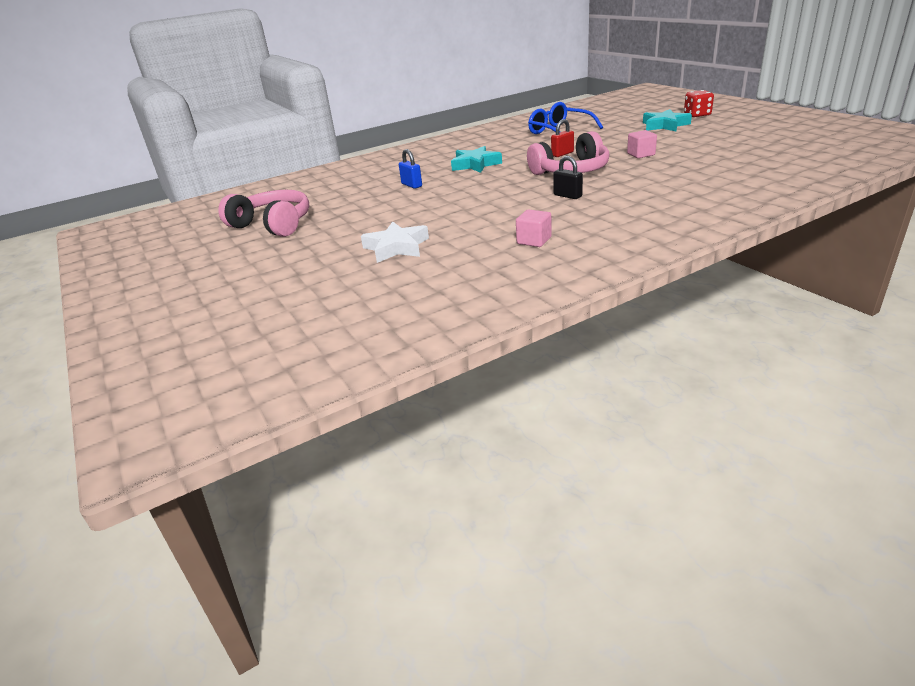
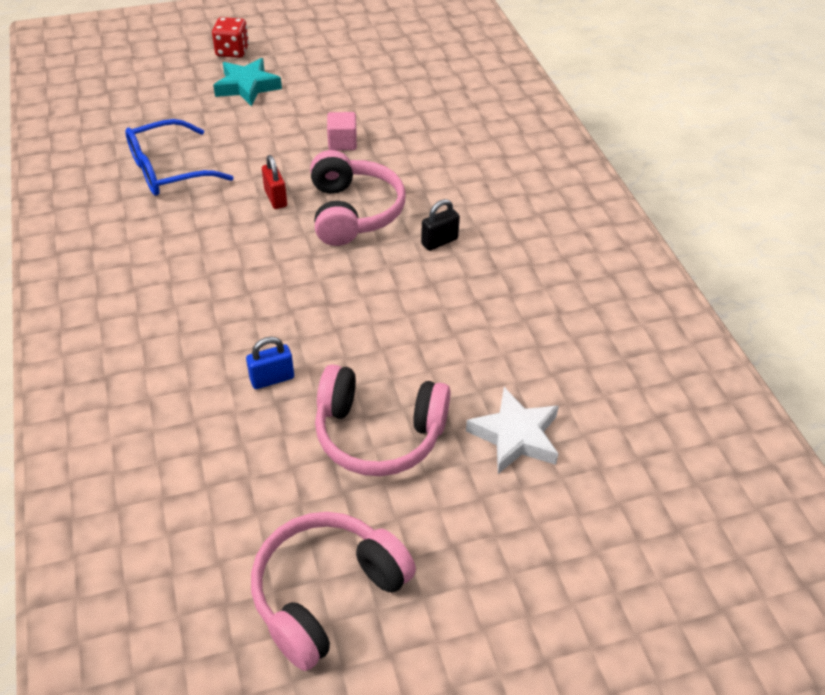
camera: 80 degrees left, 15 degrees up
turquoise star [451,146,502,173] -> none
pink cube [516,209,552,247] -> none
none -> pink headphones [315,364,451,476]

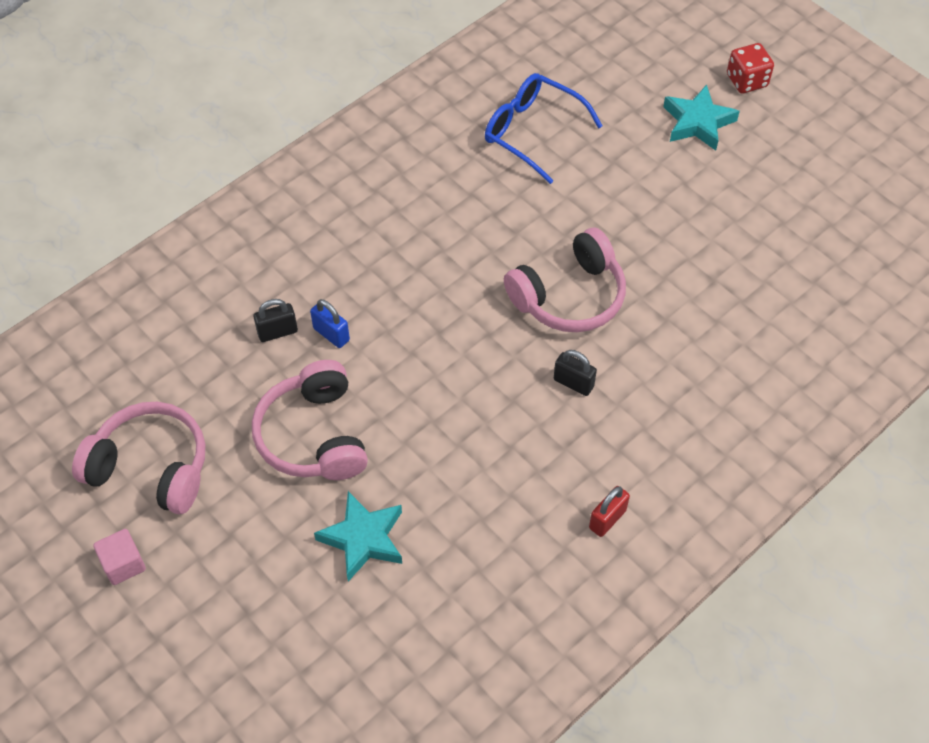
camera: 65 degrees right, 10 degrees up
red padlock [262,155,287,209] -> red padlock moved to [589,486,630,537]
pink cube [327,112,357,151] -> pink cube moved to [93,529,146,585]
white star [466,387,559,474] -> turquoise star [314,491,402,581]
none -> black padlock [253,299,298,342]

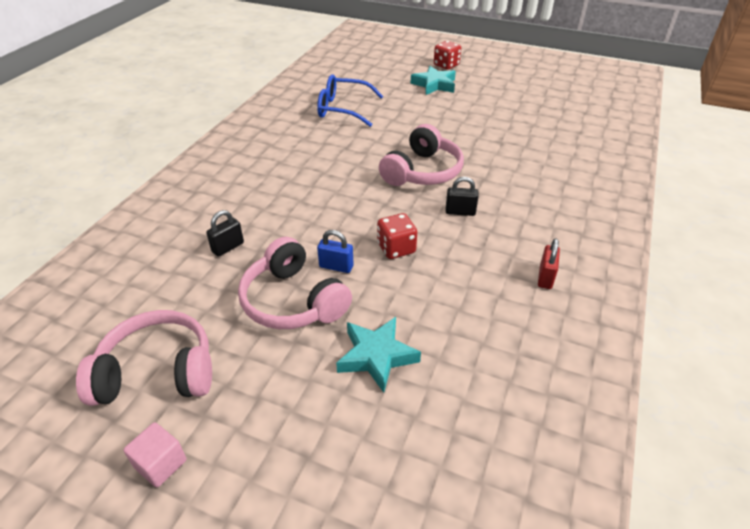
camera: 25 degrees left, 15 degrees down
blue padlock [310,299,350,348] -> blue padlock moved to [317,230,353,273]
none -> red dice [377,213,417,259]

